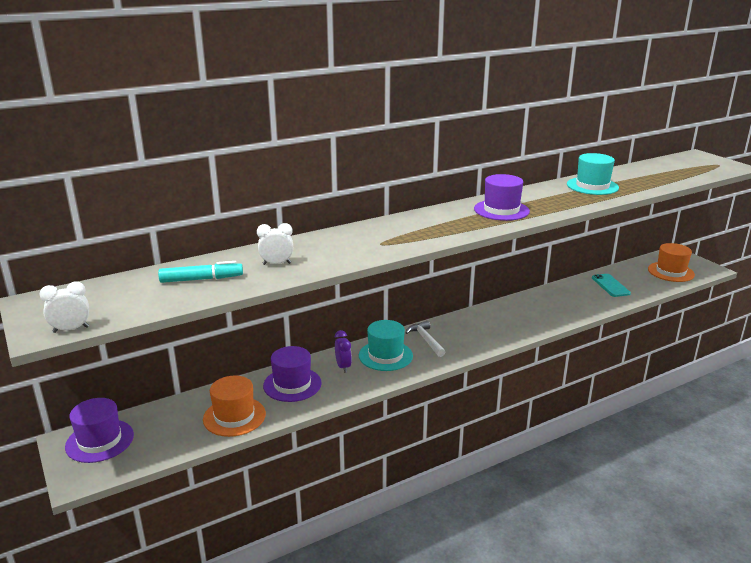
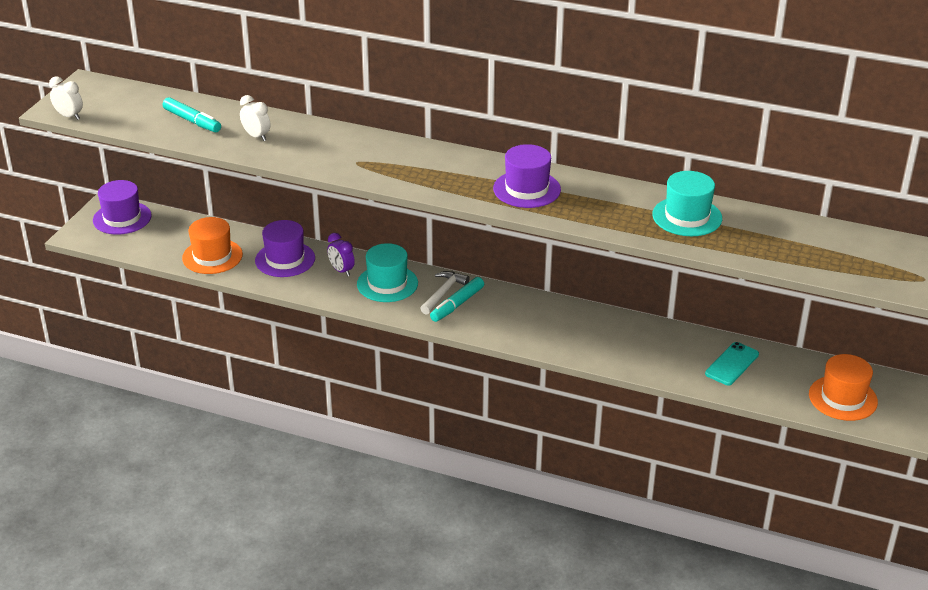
camera: 50 degrees right, 10 degrees up
purple clock [335,330,352,373] -> purple clock turned 105 degrees clockwise [327,233,355,276]
none -> turquoise marker [430,277,484,322]

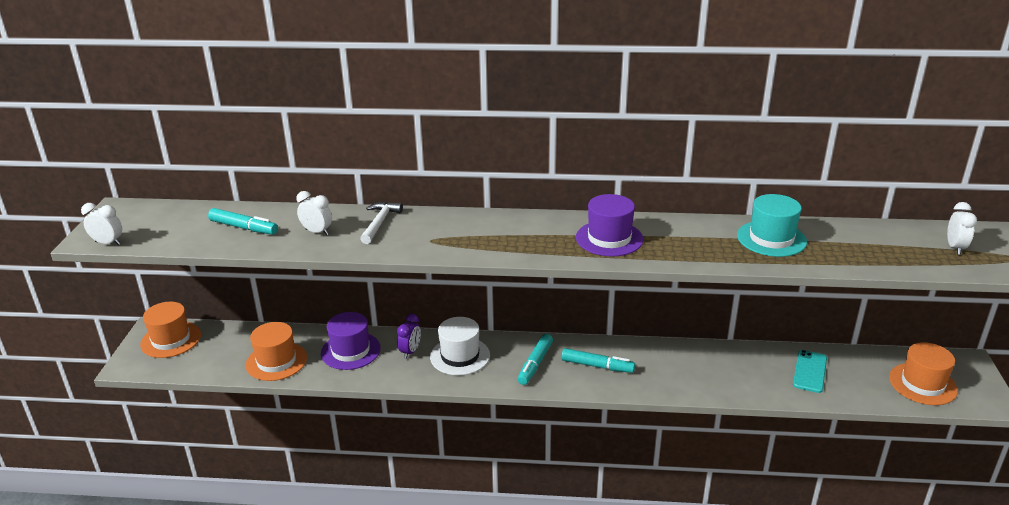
camera: 15 degrees left, 5 degrees down
purple hat [93,180,152,235] -> orange hat [140,302,201,358]
purple clock [327,233,355,276] -> purple clock turned 105 degrees counterclockwise [397,314,421,359]
turquoise hat [357,243,418,302] -> white hat [430,317,490,376]
white hammer [420,271,470,315] -> white hammer moved to [360,202,403,244]
none -> turquoise marker [561,348,635,373]
none -> white clock [947,202,977,255]

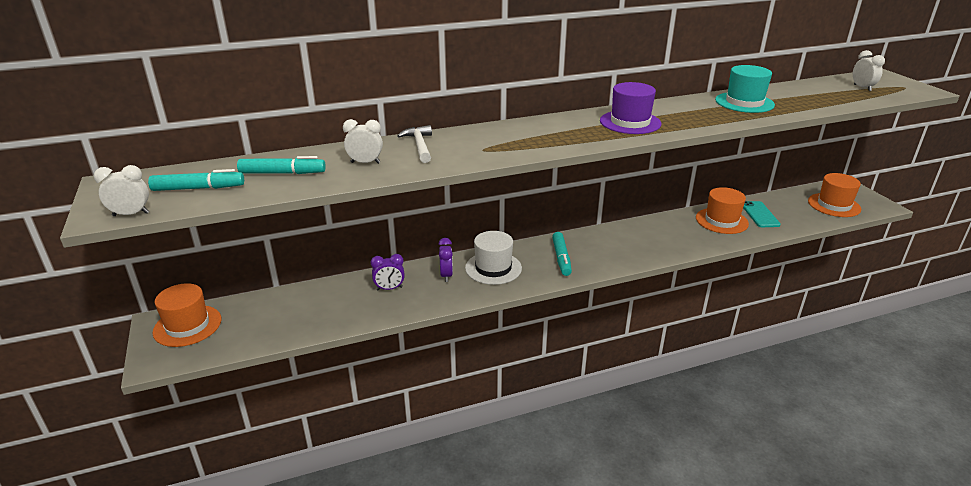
camera: 25 degrees left, 0 degrees up
orange hat [246,322,307,381] -> orange hat moved to [696,187,749,234]
purple hat [321,312,381,370] -> purple clock [371,254,405,290]
turquoise marker [561,348,635,373] -> turquoise marker moved to [148,169,244,191]

